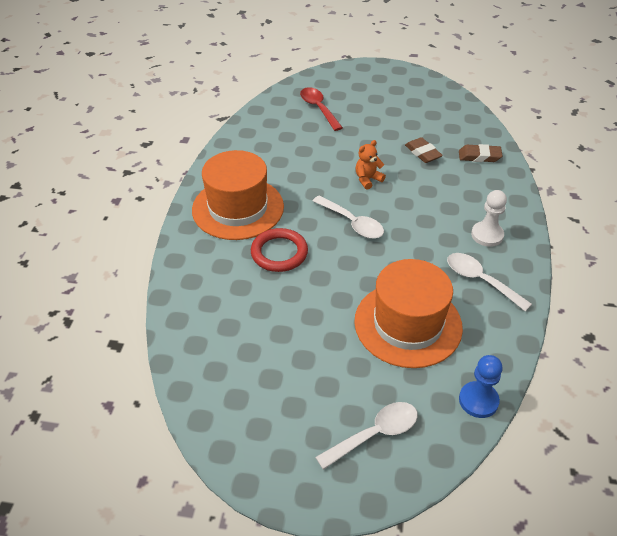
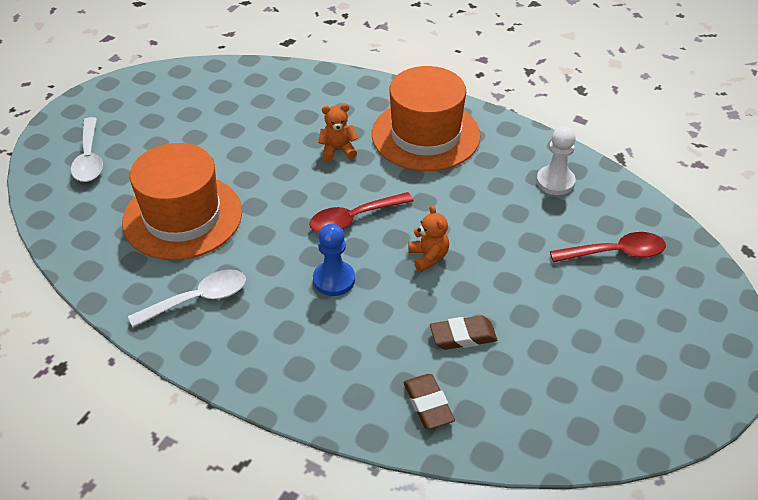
camera: 110 degrees right, 0 degrees up
red ring [251,228,308,272] -> orange teddy bear [318,104,358,162]
white spoon [313,195,384,239] -> red spoon [309,192,414,233]
brown eraser [459,144,503,162] -> brown eraser turned 45 degrees counterclockwise [404,374,455,429]
blue pawn [459,355,503,418] -> blue pawn moved to [313,223,355,296]
white pawn [471,190,507,247] -> white pawn moved to [536,126,576,195]

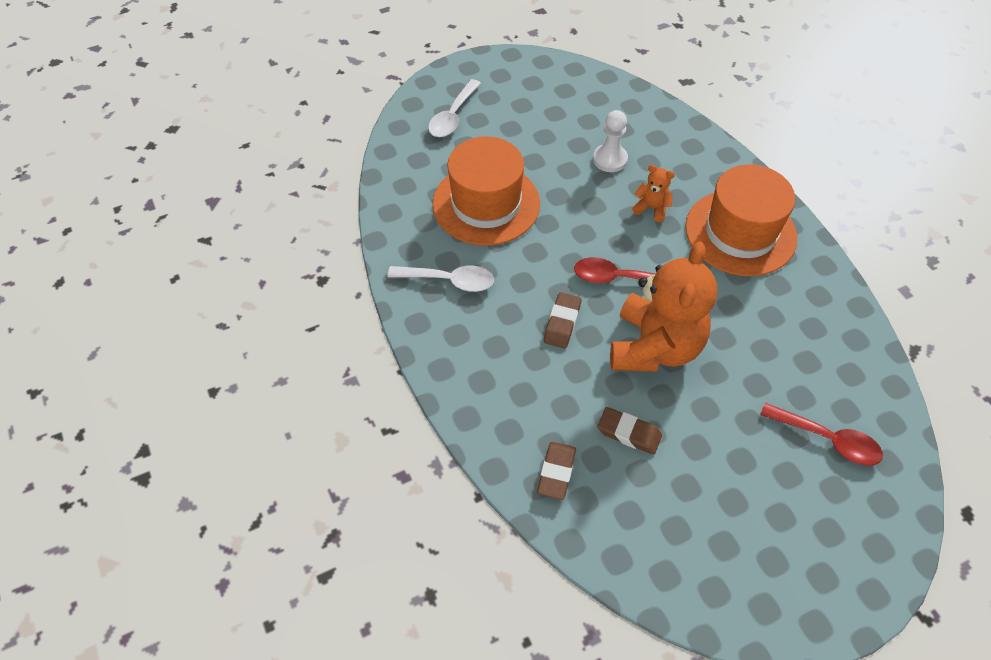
camera: 35 degrees right, 10 degrees up
blue pawn [313,223,355,296] -> brown eraser [544,292,581,348]
orange teddy bear [409,205,449,272] -> orange teddy bear [610,241,717,372], size x2.38
white pawn [536,126,576,195] -> white pawn moved to [593,110,628,172]

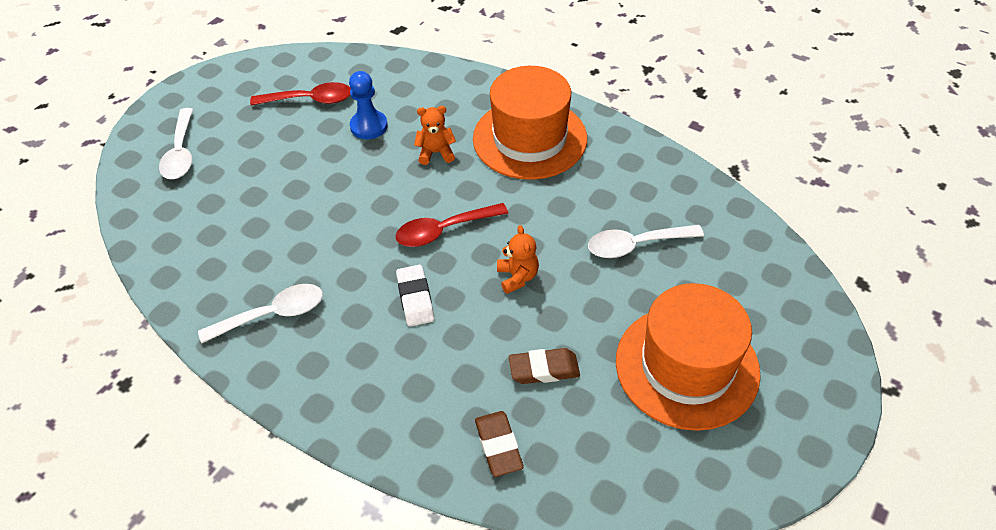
camera: 30 degrees left, 5 degrees down
orange hat [432,136,540,246] -> orange hat moved to [616,283,761,431]
brown eraser [544,292,581,348] -> white eraser [396,265,434,327]
white pawn [593,110,628,172] -> blue pawn [349,71,388,139]
orange teddy bear [610,241,717,372] -> orange teddy bear [497,225,539,294], size x0.42
red spoon [760,403,883,466] -> red spoon moved to [250,82,351,106]
none -> white spoon [588,225,704,258]

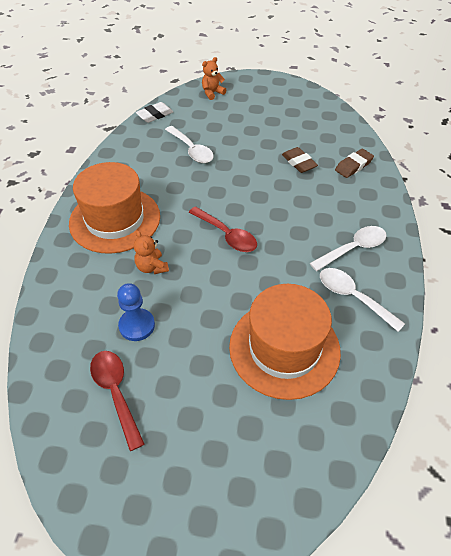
camera: 115 degrees left, 0 degrees up
white spoon [159,108,193,179] -> white spoon moved to [310,226,387,271]
white eraser [396,265,434,327] -> white eraser moved to [136,102,173,123]
orange teddy bear [497,225,539,294] -> orange teddy bear moved to [202,57,226,100]
orange hat [616,283,761,431] -> orange hat moved to [229,284,341,400]

